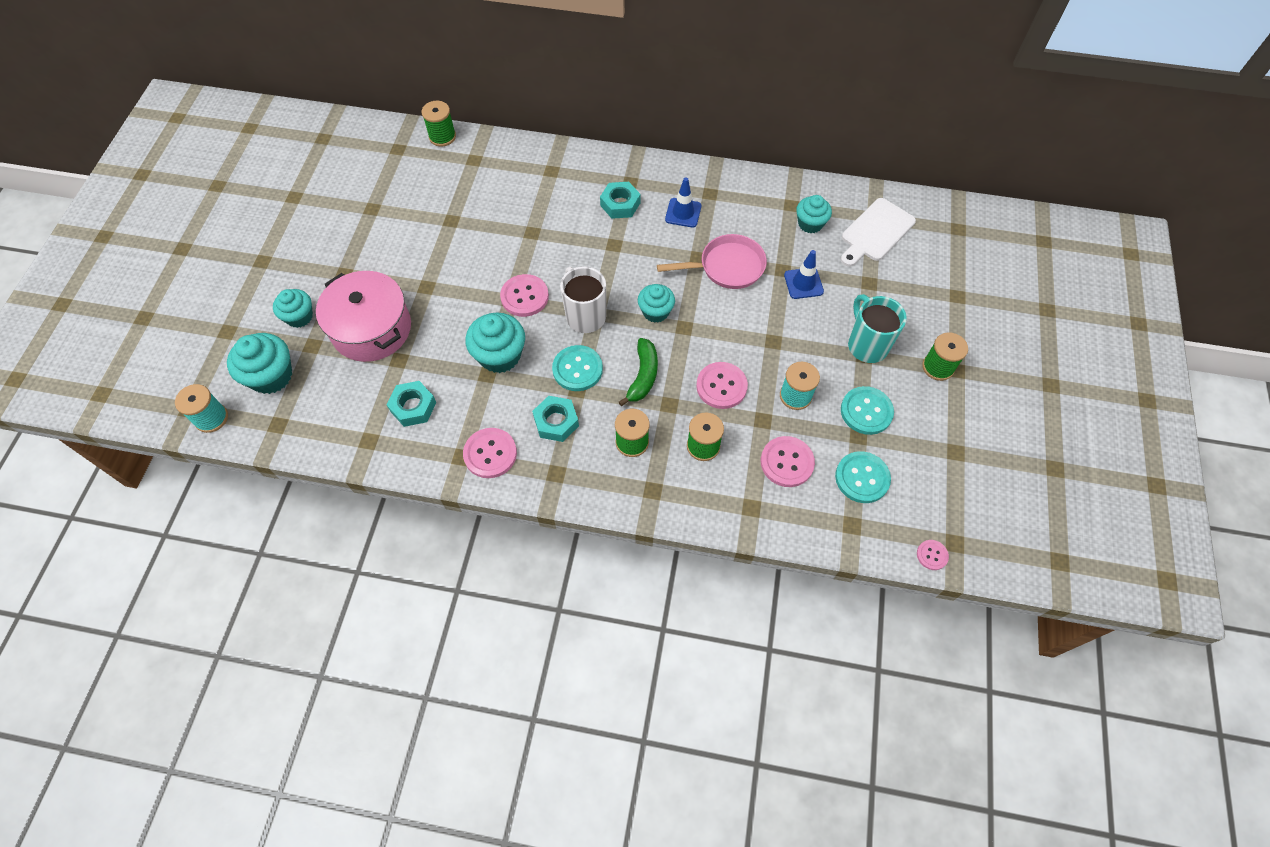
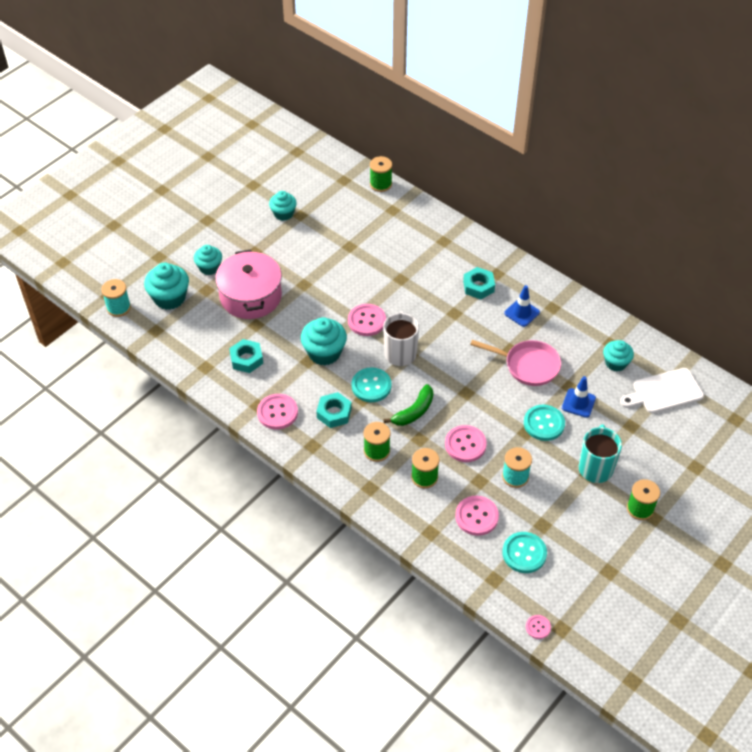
camera: 30 degrees right, 10 degrees down
turquoise cupcake [638,284,675,323] -> turquoise cupcake moved to [269,191,297,221]
turquoise button [841,386,894,435] -> turquoise button moved to [524,405,565,441]

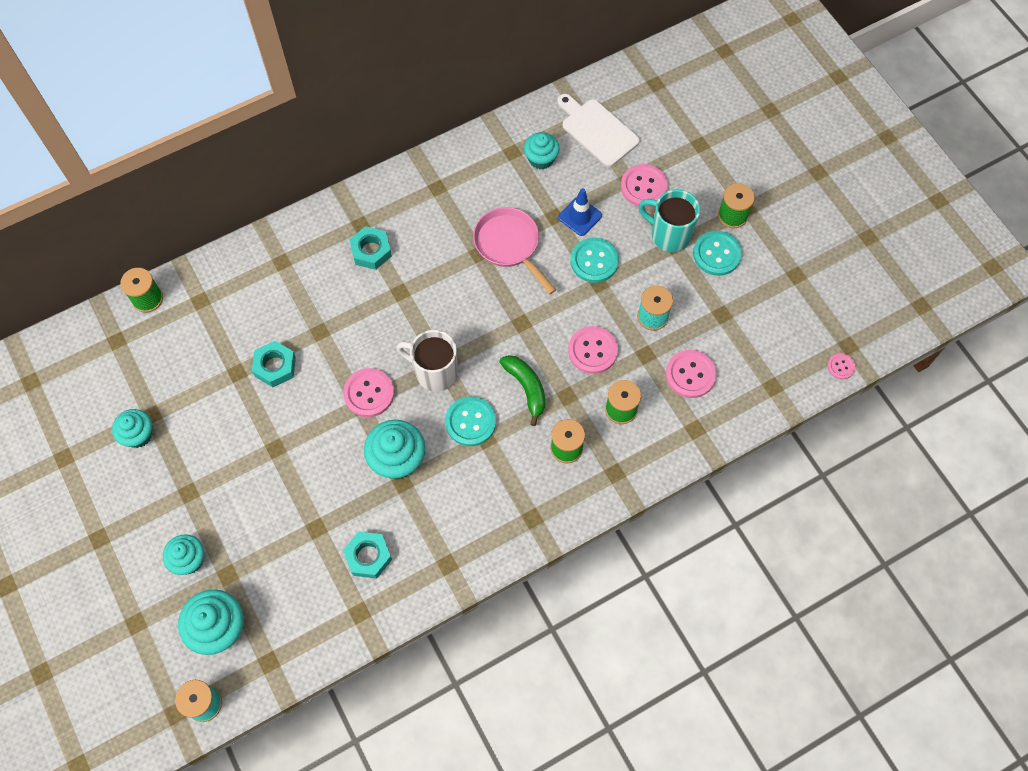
camera: 70 degrees left, 15 degrees up
pink pot [215,250,282,319] -> none
pink button [257,394,298,430] -> pink button moved to [621,164,668,207]
turquoise nut [316,392,352,428] -> turquoise nut moved to [252,341,296,387]
pink pan [470,340,561,386] -> pink pan turned 75 degrees counterclockwise [473,207,556,294]
turquoise button [502,532,547,573] -> turquoise button moved to [693,231,742,276]
blue traffic cone [504,285,540,327] -> none
white cutting board [620,368,704,413] -> white cutting board turned 135 degrees clockwise [557,94,640,167]

